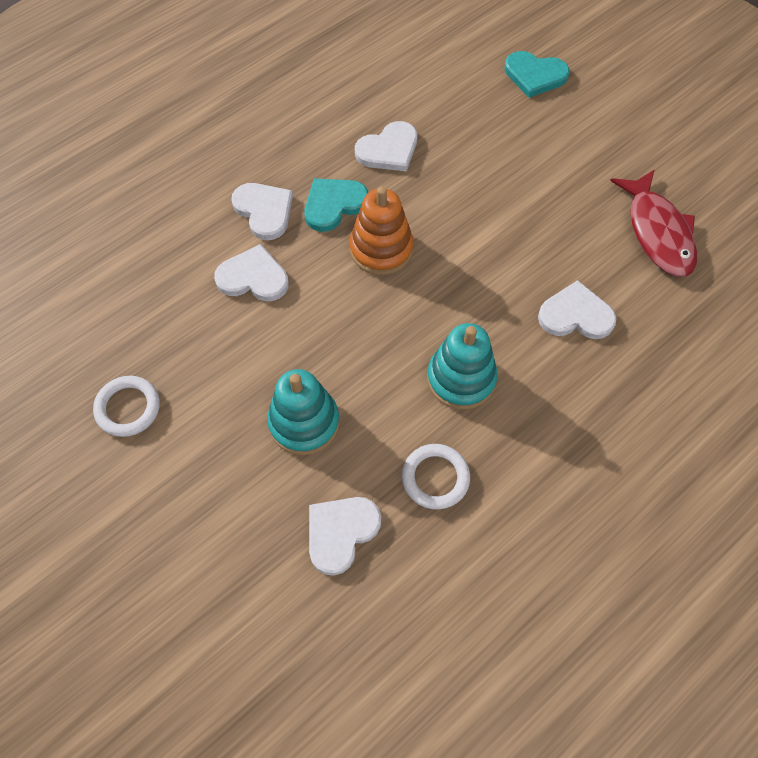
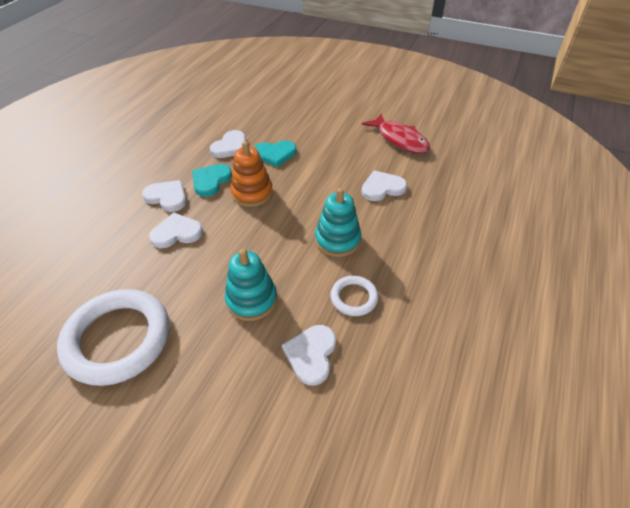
camera: 25 degrees left, 15 degrees down
white ring [93,376,160,437] -> white ring [57,289,169,386], size x2.07
turquoise heart [505,51,569,97] -> turquoise heart moved to [254,140,297,167]

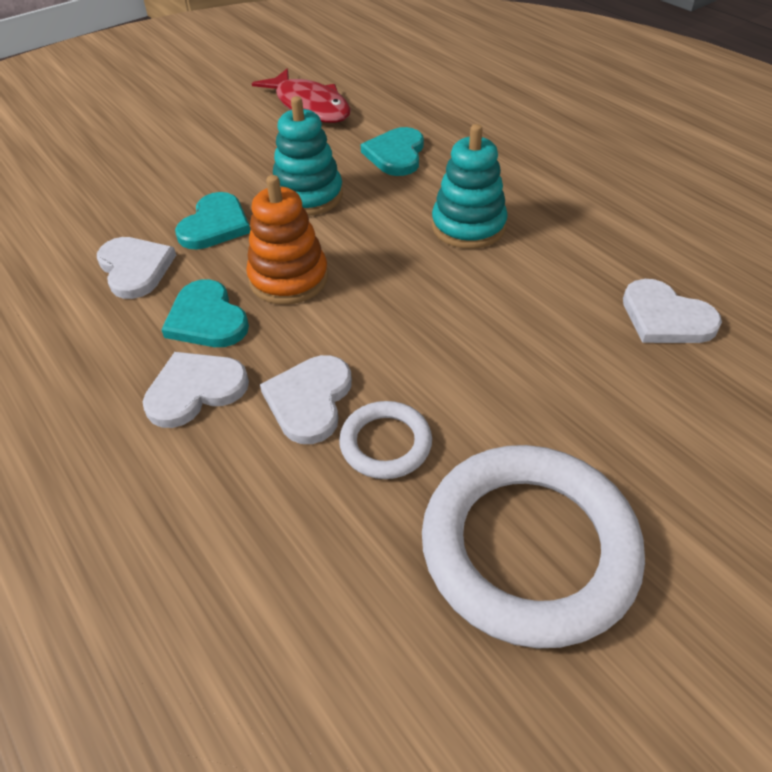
camera: 60 degrees left, 0 degrees up
turquoise stacking toy [225,249,277,321] -> turquoise stacking toy moved to [273,96,343,216]
white ring [330,276,378,316] -> white ring moved to [339,401,432,479]
white heart [361,170,407,201] -> turquoise heart [361,127,424,176]
red fish [362,114,430,153] -> red fish turned 60 degrees clockwise [252,69,351,123]

